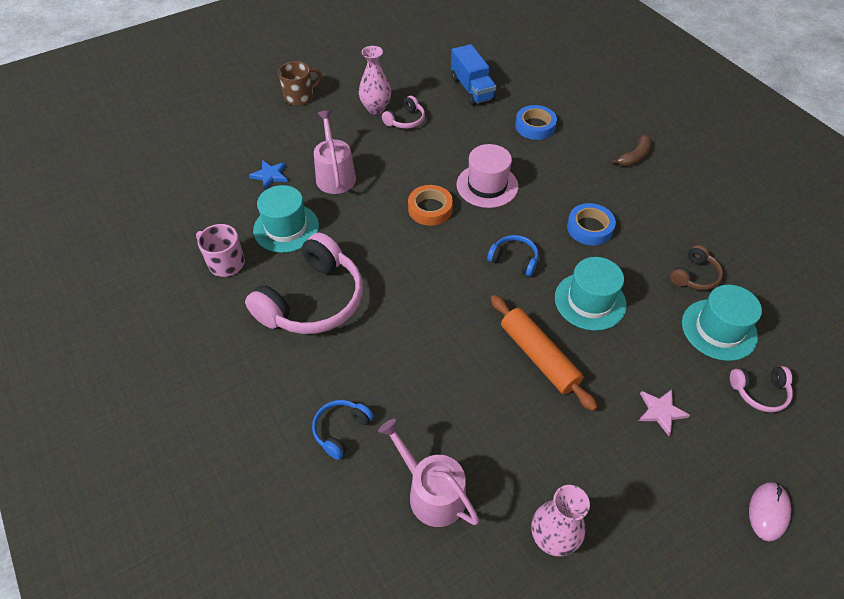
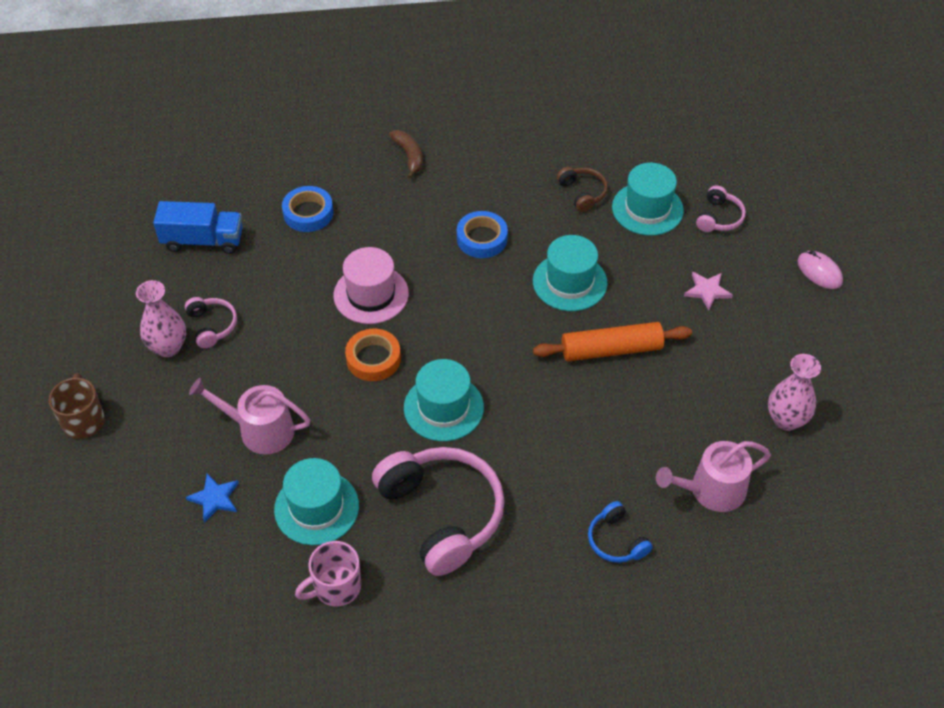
camera: 65 degrees left, 0 degrees up
blue headphones [487,235,538,276] -> none
none -> turquoise hat [404,359,484,441]

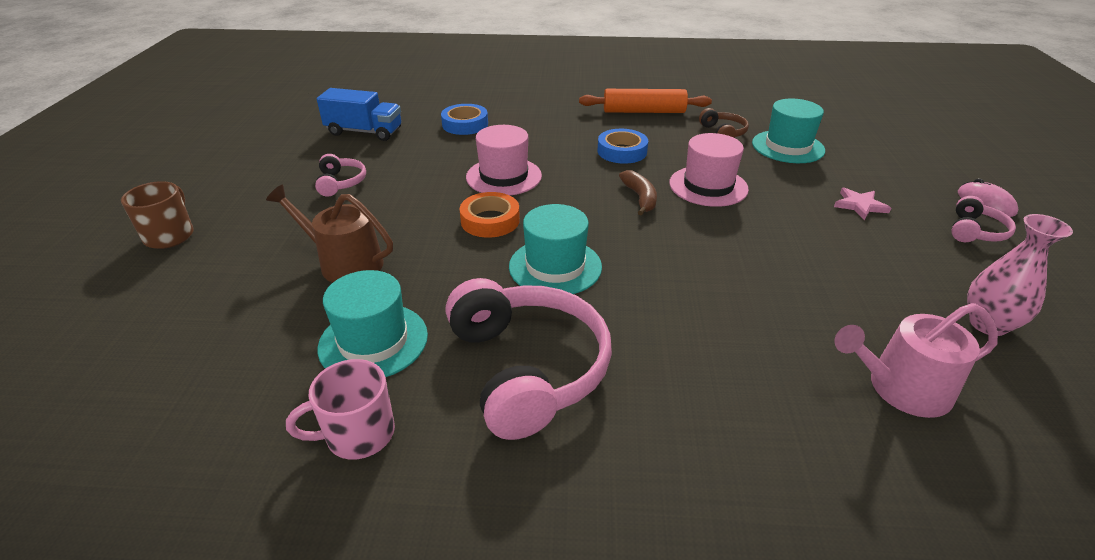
camera: 10 degrees right, 15 degrees down
pink vase [136,280,186,357] -> none
blue star [186,474,239,523] -> none
pink watering can [189,378,310,454] -> brown watering can [266,185,393,283]
brown banana [389,130,423,179] -> brown banana moved to [619,170,657,216]
turquoise hat [533,235,607,311] -> pink hat [669,133,749,207]
orange rolling pin [533,322,692,361] -> orange rolling pin moved to [579,89,712,113]
blue headphones [588,501,653,563] -> none
pink headphones [696,185,746,232] -> pink headphones moved to [951,196,1016,242]

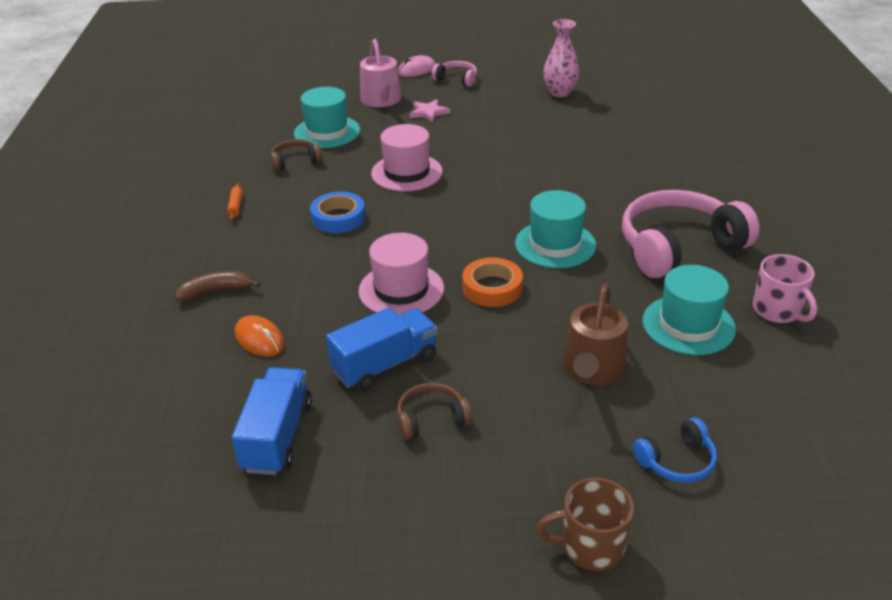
camera: 95 degrees left, 0 degrees up
pink headphones [315,154,366,196] -> brown headphones [397,383,473,440]
blue tape [441,104,488,135] -> orange mouse [235,315,285,357]
orange rolling pin [579,89,712,113] -> orange rolling pin [227,183,243,221], size x0.42
brown banana [619,170,657,216] -> brown banana moved to [175,271,260,301]
pink watering can [834,303,998,418] -> pink watering can moved to [360,39,401,107]
none -> blue truck [326,307,438,391]
none -> blue headphones [633,417,717,483]

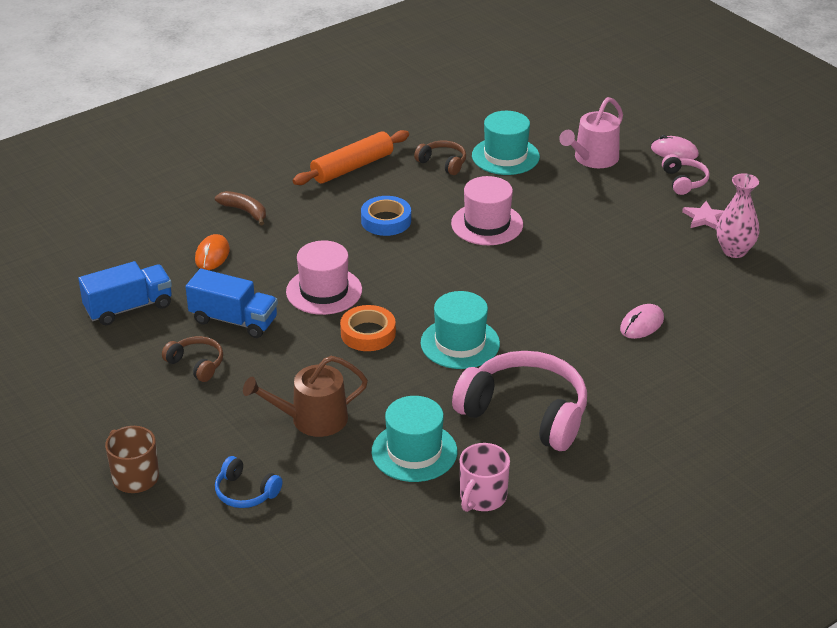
camera: 55 degrees right, 0 degrees up
orange rolling pin [227,183,243,221] -> orange rolling pin [293,130,409,185], size x2.35
pink star [410,99,450,122] -> pink star moved to [682,201,724,229]
none -> pink mouse [620,304,664,339]

